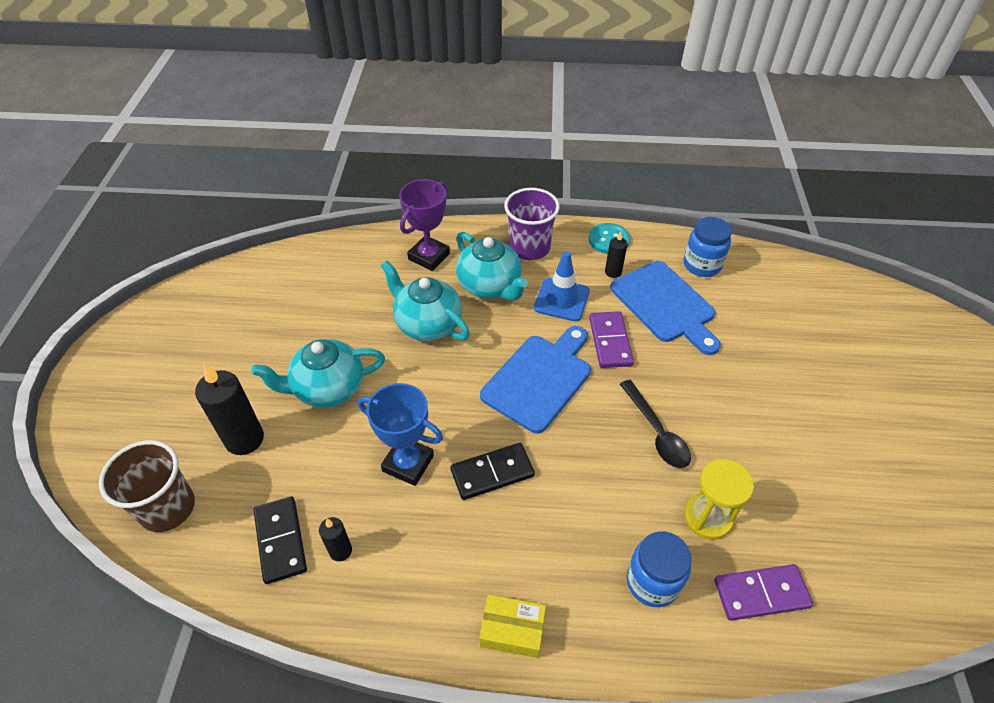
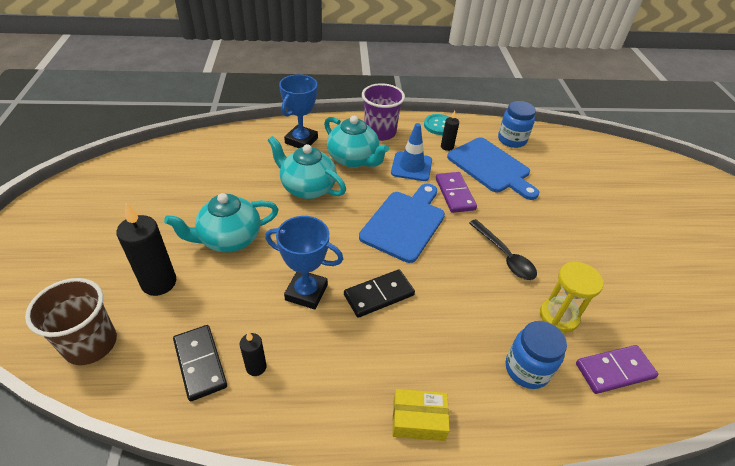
camera: 10 degrees left, 5 degrees down
purple trophy [399,179,450,271] -> blue trophy [279,74,318,148]

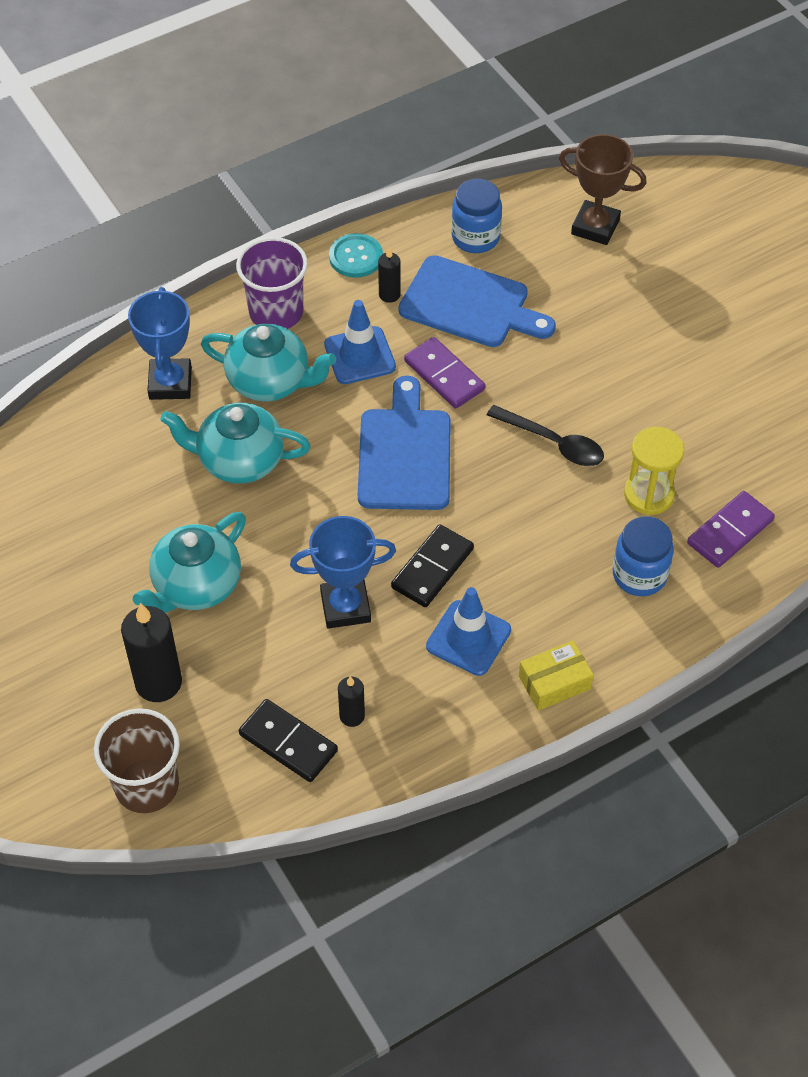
camera: 25 degrees left, 10 degrees up
none -> blue traffic cone [426,587,511,676]
none -> brown trophy [559,134,647,245]

